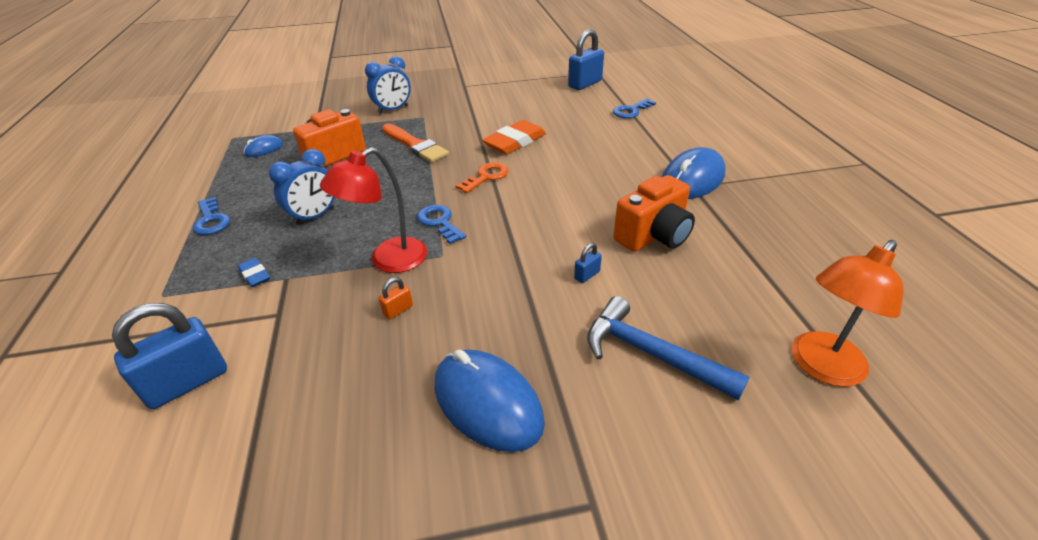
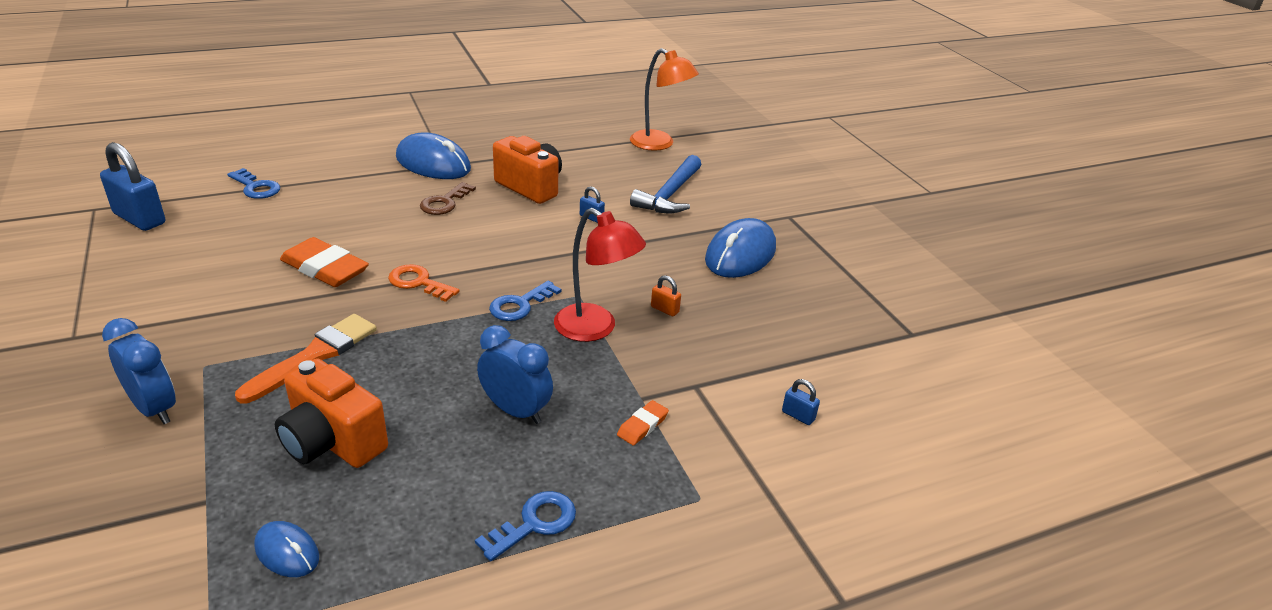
camera: 105 degrees left, 5 degrees down
blue padlock [112,303,227,409] -> blue padlock [782,379,820,425], size x0.45
blue eraser [238,258,270,287] -> orange eraser [617,400,669,445]
none -> brown key [420,182,476,215]

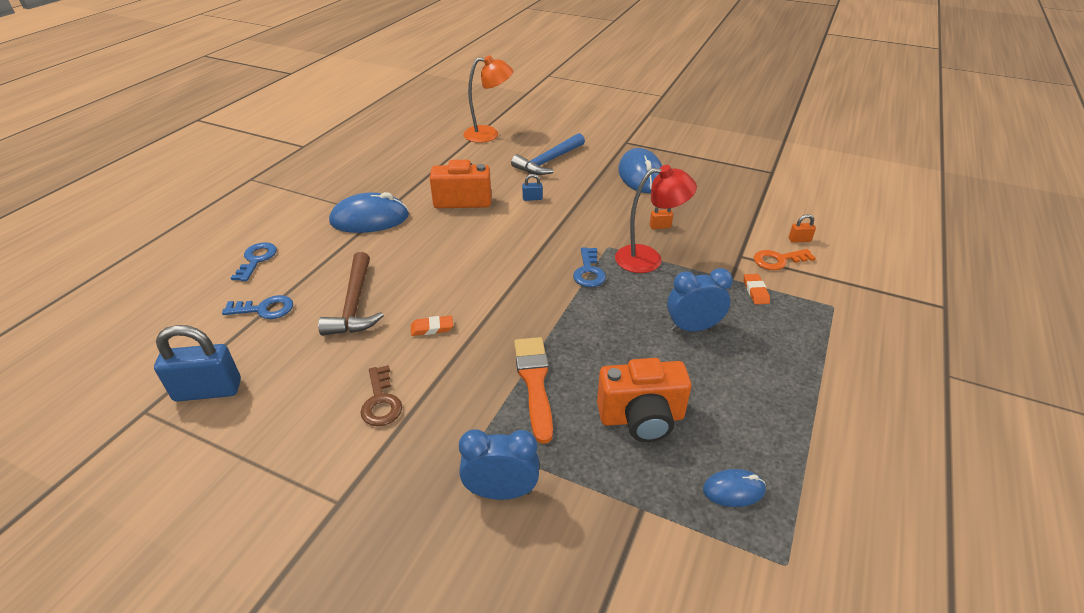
camera: 40 degrees left, 5 degrees up
orange eraser [280,237,369,287] -> orange eraser [411,316,453,336], size x0.50
orange key [388,264,459,302] -> orange key moved to [754,249,816,270]
brown key [420,182,476,215] -> brown key moved to [360,365,402,426]
blue key [475,491,576,561] -> blue key moved to [231,242,277,281]
blue hammer [630,155,701,213] -> blue hammer turned 60 degrees clockwise [511,133,585,175]
blue padlock [782,379,820,425] -> orange padlock [789,214,816,243]
none -> brown hammer [318,252,384,336]

